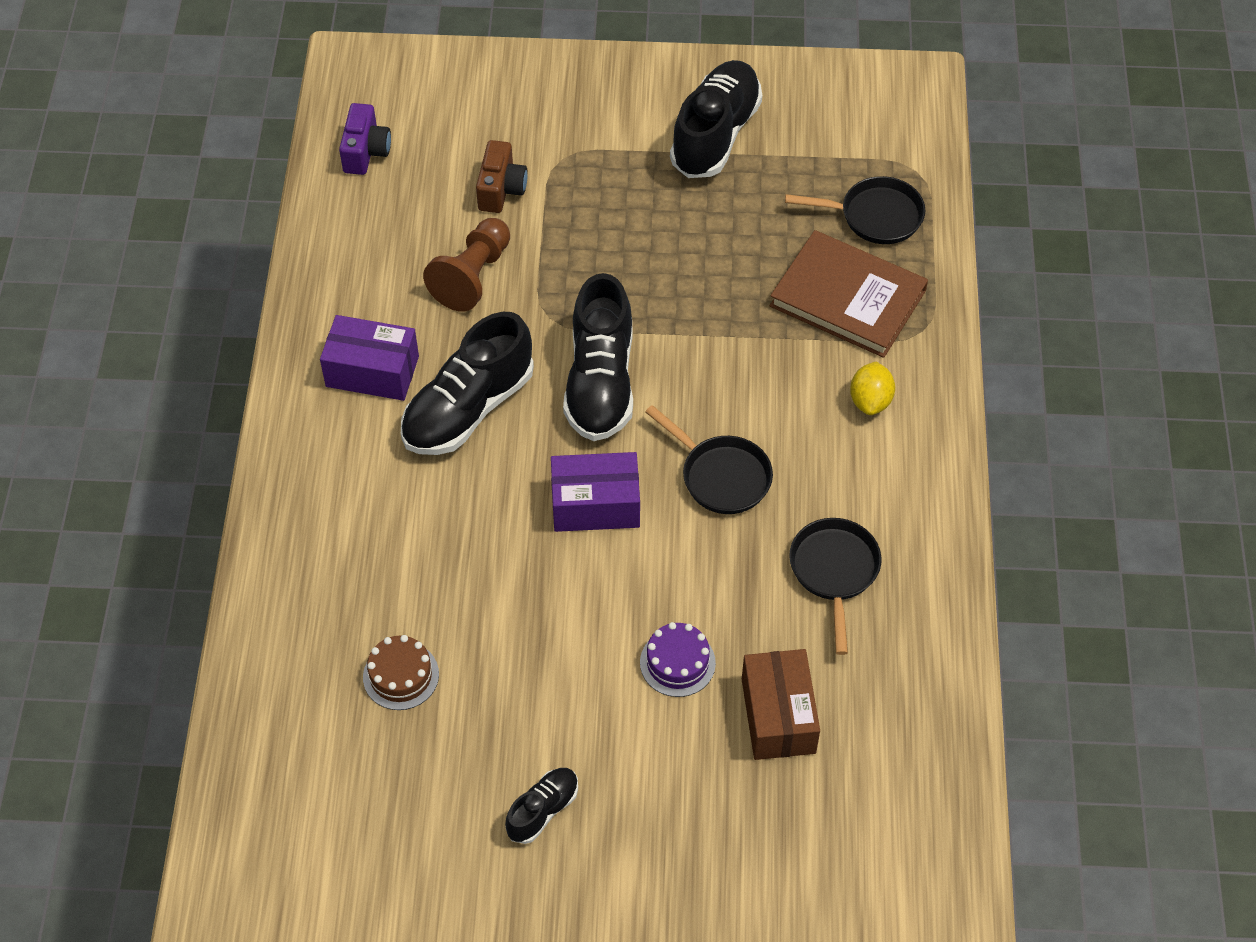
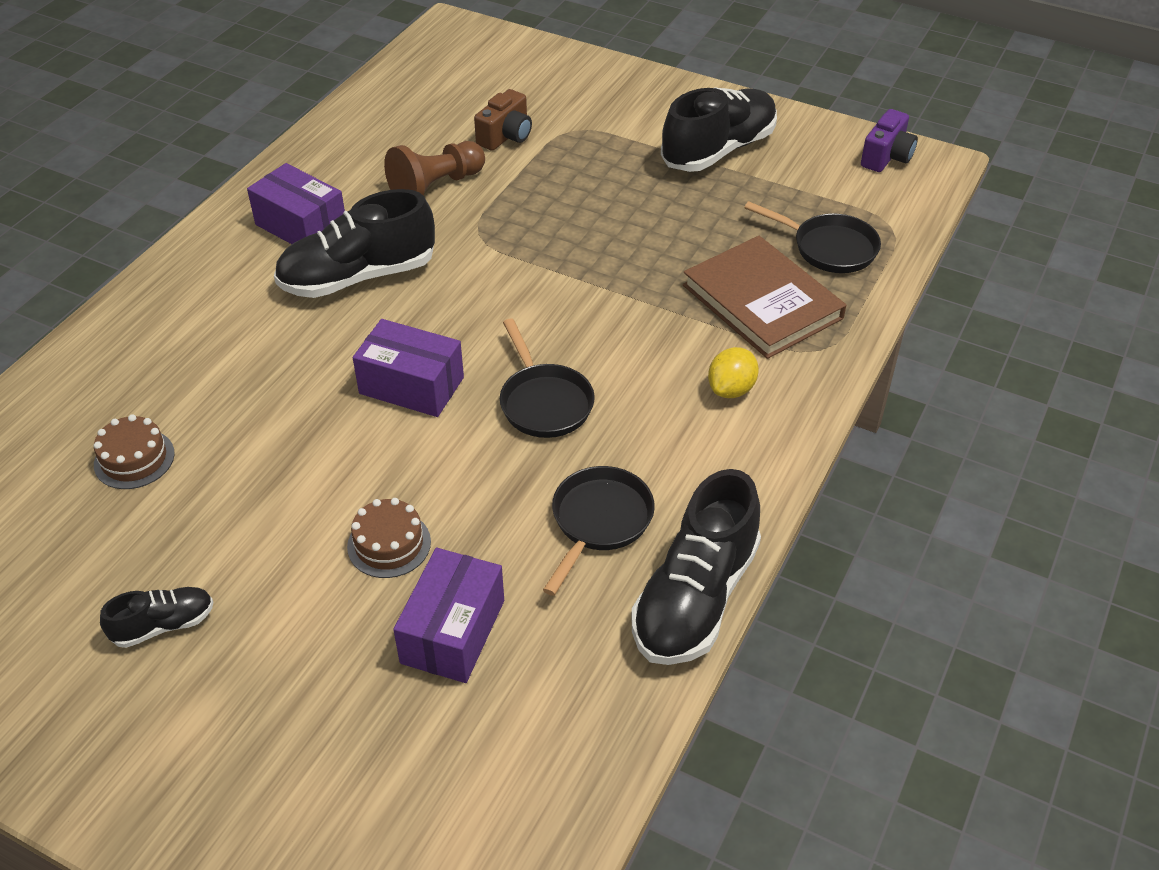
camera: 25 degrees right, 10 degrees down
purple camera [339,103,391,175] -> purple camera moved to [861,109,918,172]
black shoe [563,273,633,441] -> black shoe moved to [631,469,761,665]
purple cake [640,622,716,697] -> brown cake [347,498,431,578]
brown box [742,649,820,760] -> purple box [393,548,504,683]

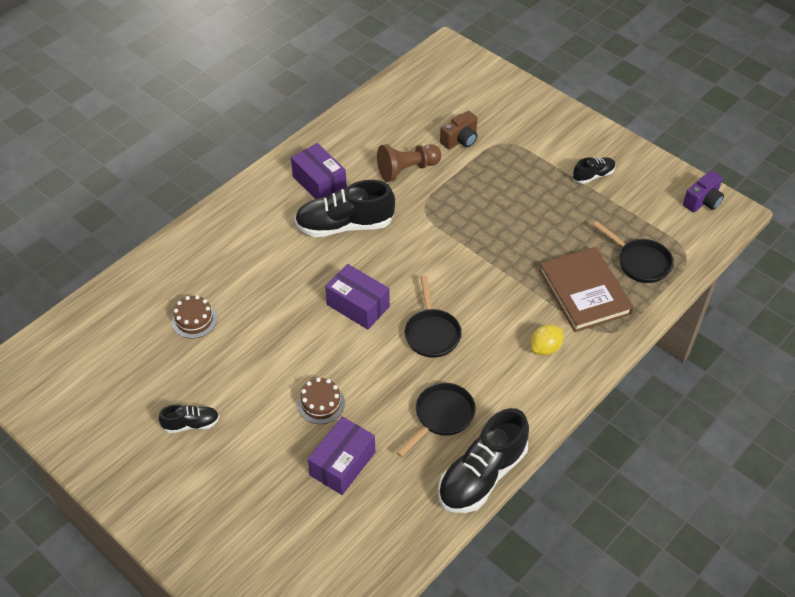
camera: 15 degrees right, 5 degrees up
black shoe [661,87,777,172] -> black shoe [573,157,616,184], size x0.51

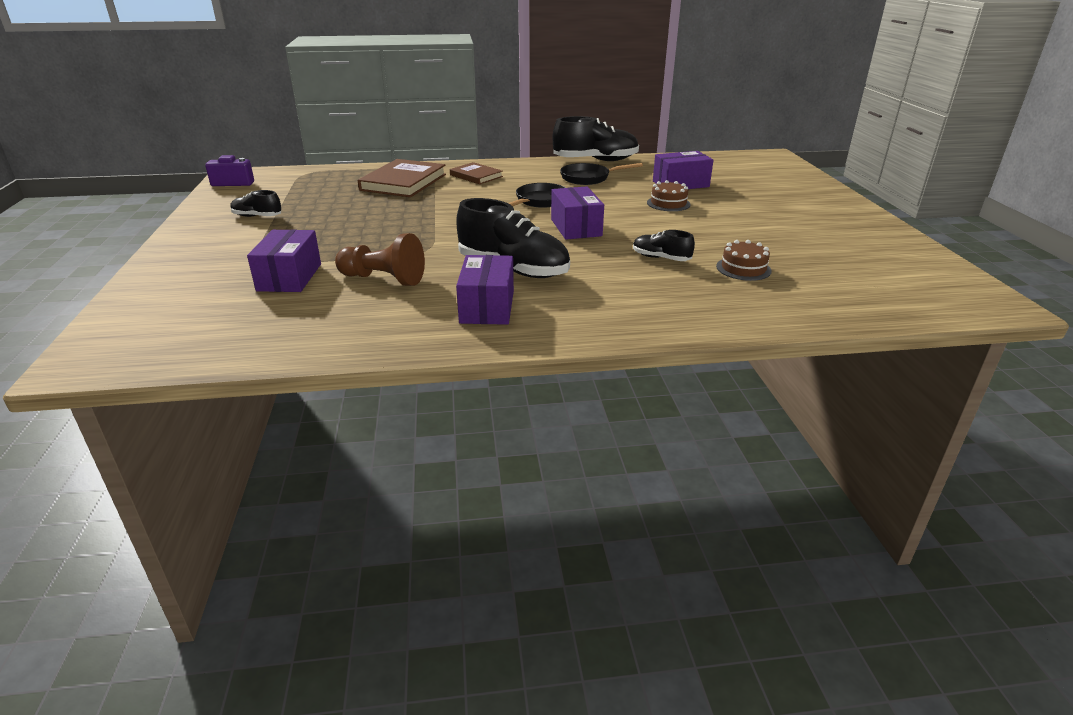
camera: 140 degrees left, 20 degrees down
black shoe [158,404,220,433] -> black shoe moved to [633,230,695,261]
brown camera [440,111,477,149] -> purple box [247,229,321,292]
yellow lemon [531,325,564,355] -> brown book [450,162,503,184]
black pan [593,221,673,283] -> none

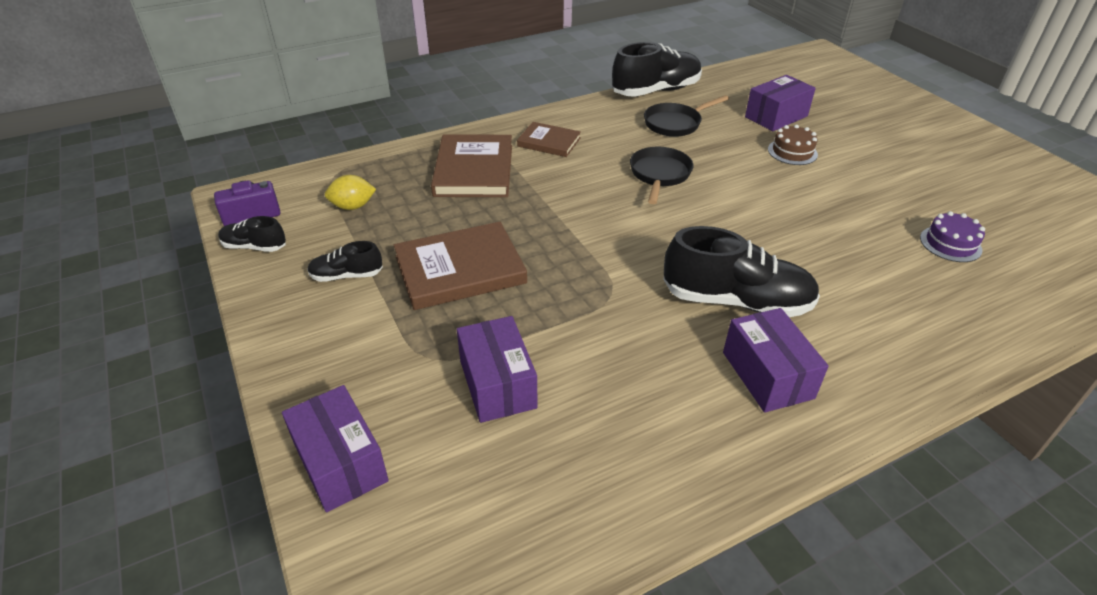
camera: 20 degrees left, 10 degrees up
brown pawn [335,233,425,286] -> none
purple box [551,186,604,240] -> purple box moved to [282,385,389,513]
black shoe [633,230,695,261] -> black shoe moved to [218,216,286,252]
brown cake [716,240,772,281] -> purple cake [920,211,985,262]
none -> yellow lemon [325,175,376,210]
none -> brown book [394,222,527,310]

